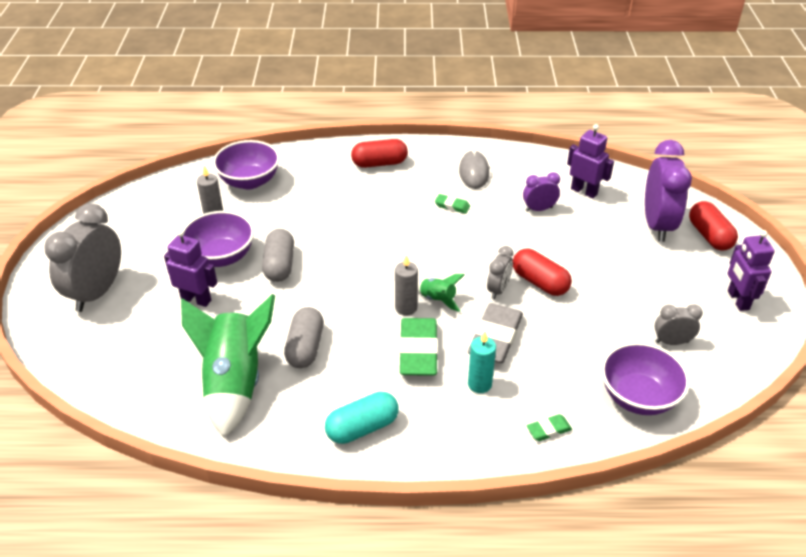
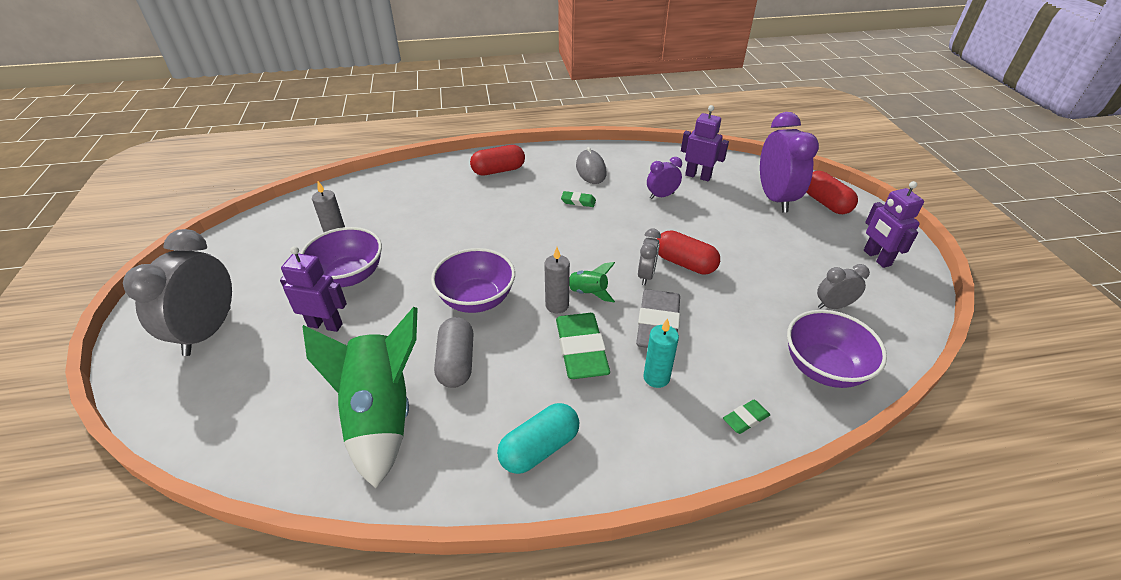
camera: 10 degrees left, 0 degrees up
purple bowl [213,140,280,189] -> purple bowl moved to [431,248,515,313]
grey capsule [262,229,294,282] -> none

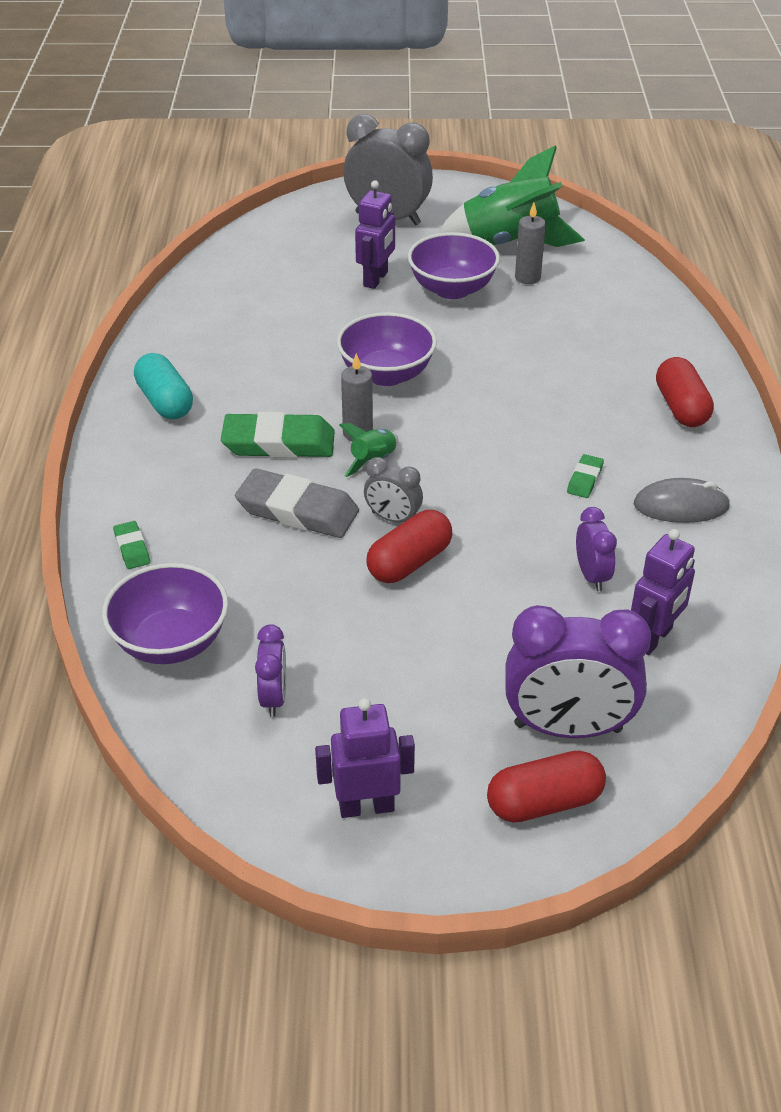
camera: 100 degrees right, 0 degrees up
green rocket [303,307,418,488] -> green rocket moved to [438,145,585,247]
grey capsule [434,317,473,388] -> none
turquoise candle [643,318,679,388] -> none
grey clock [817,264,870,309] -> purple clock [255,624,286,717]

